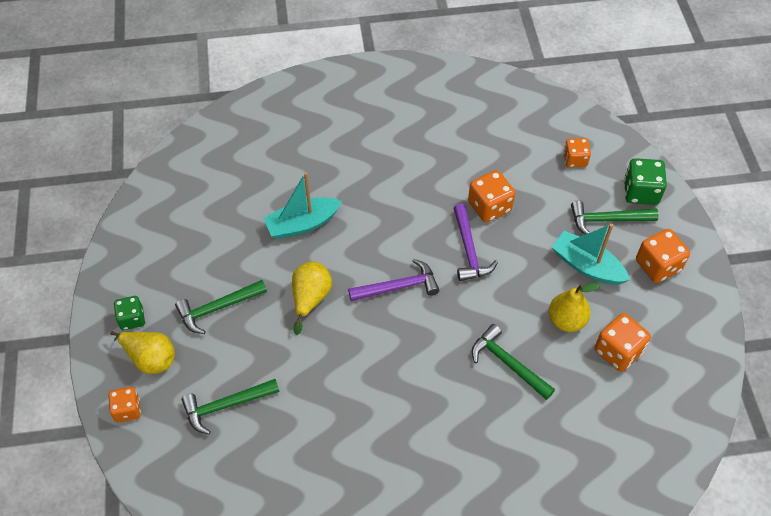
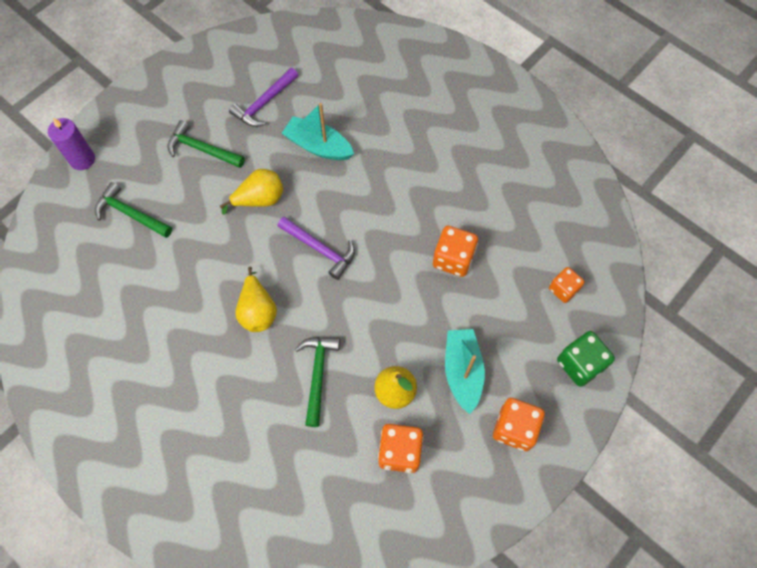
camera: 50 degrees right, 10 degrees up
orange dice [109,387,141,422] -> purple candle [48,118,95,170]
yellow pear [110,331,175,374] -> yellow pear moved to [235,267,277,332]
green dice [114,296,145,330] -> none
purple hammer [453,204,498,281] -> purple hammer moved to [229,68,298,127]
green hammer [571,200,659,235] -> none

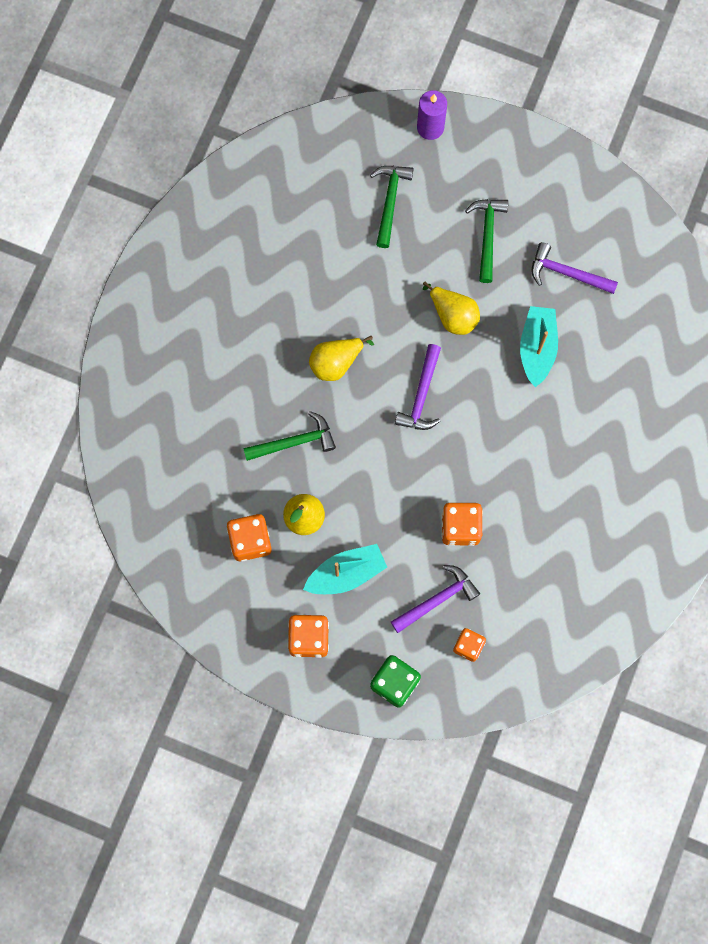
camera: 70 degrees right, 10 degrees up
none -> purple hammer [391,565,480,633]

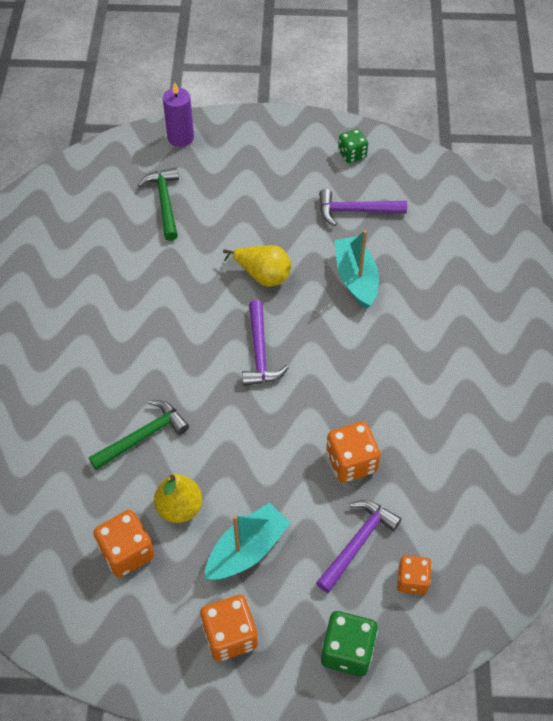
camera: 20 degrees left, 20 degrees down
yellow pear [309,336,374,381] -> none
green hammer [465,199,508,283] -> none
none -> green dice [338,129,368,163]

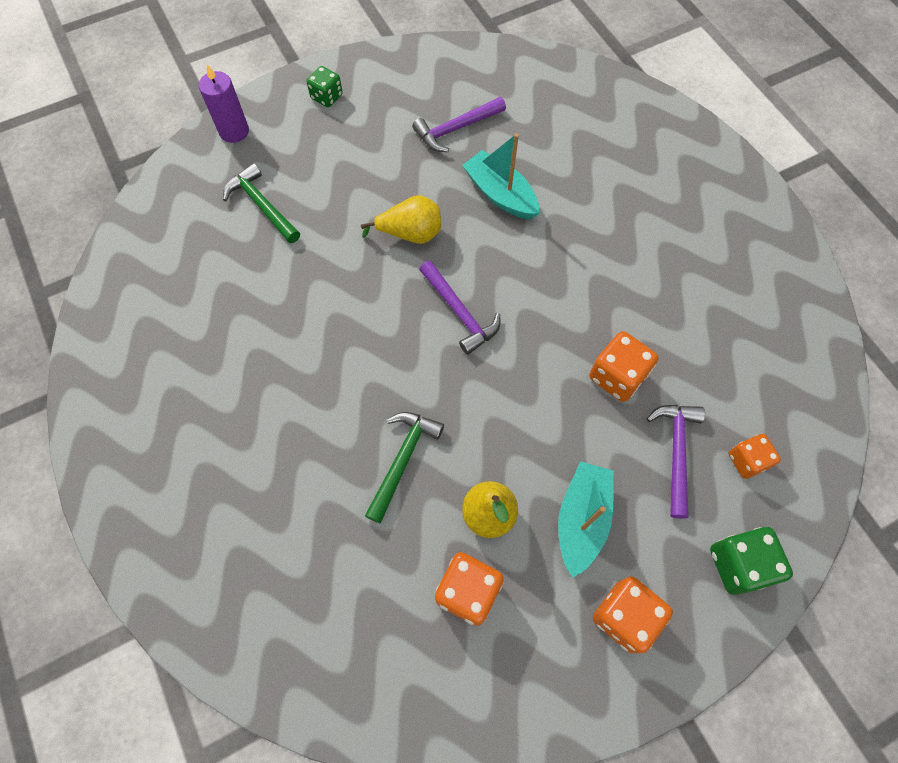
camera: 30 degrees left, 10 degrees up
green dice [338,129,368,163] -> green dice moved to [306,66,343,107]

